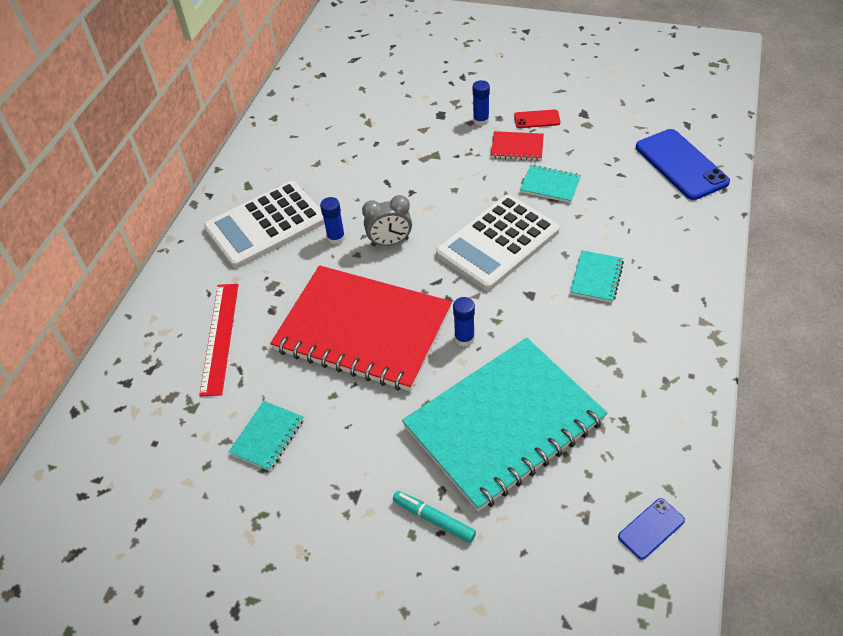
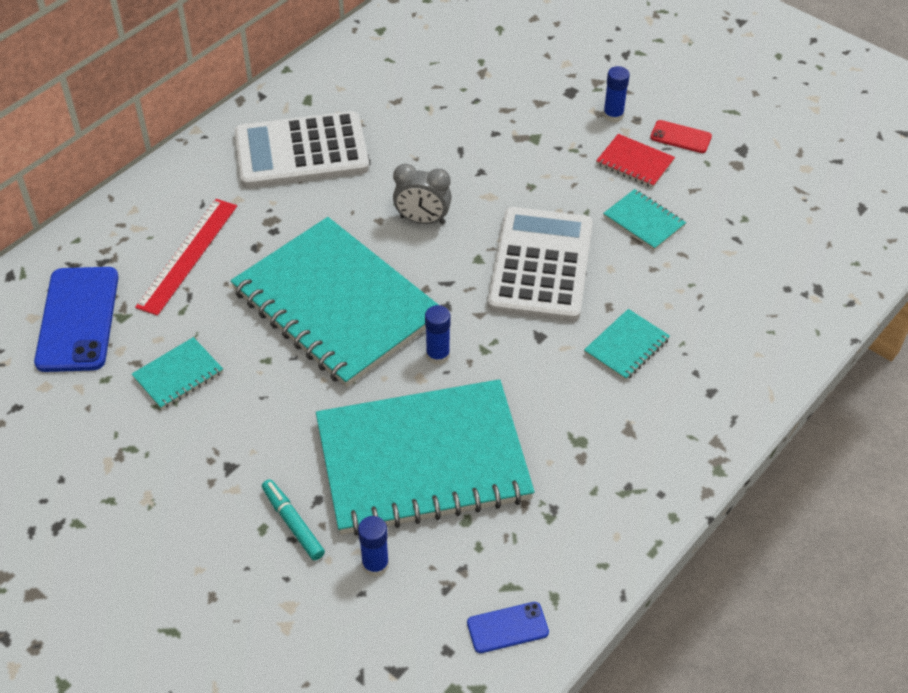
camera: 20 degrees right, 0 degrees up
red notebook [270,265,452,391] -> turquoise notebook [231,217,439,387]
blue glue stick [320,197,345,245] -> blue glue stick moved to [358,516,389,577]
white calculator [436,195,560,291] -> white calculator turned 120 degrees clockwise [488,207,593,322]
blue phone [636,129,730,200] -> blue phone moved to [34,267,119,372]

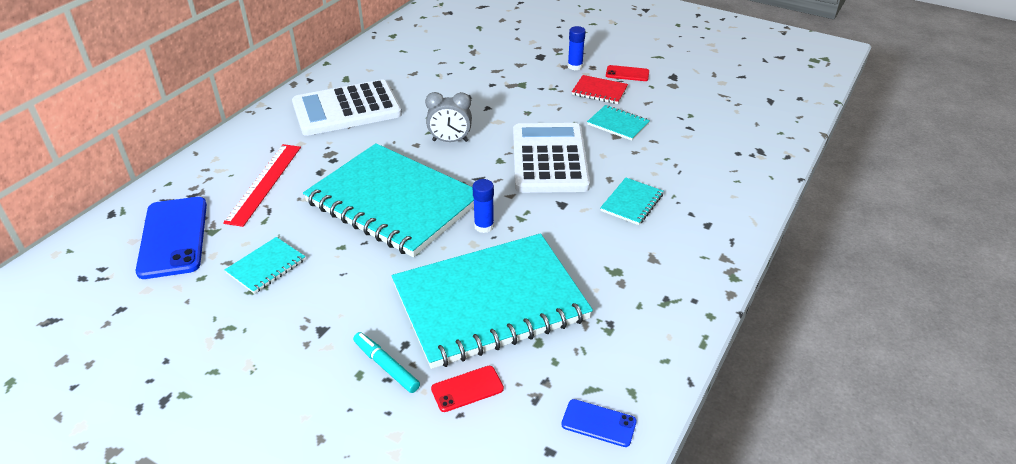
camera: 10 degrees left, 10 degrees down
blue glue stick [358,516,389,577] -> red phone [431,366,504,412]
blue phone [467,602,549,653] -> blue phone turned 45 degrees clockwise [561,399,637,447]

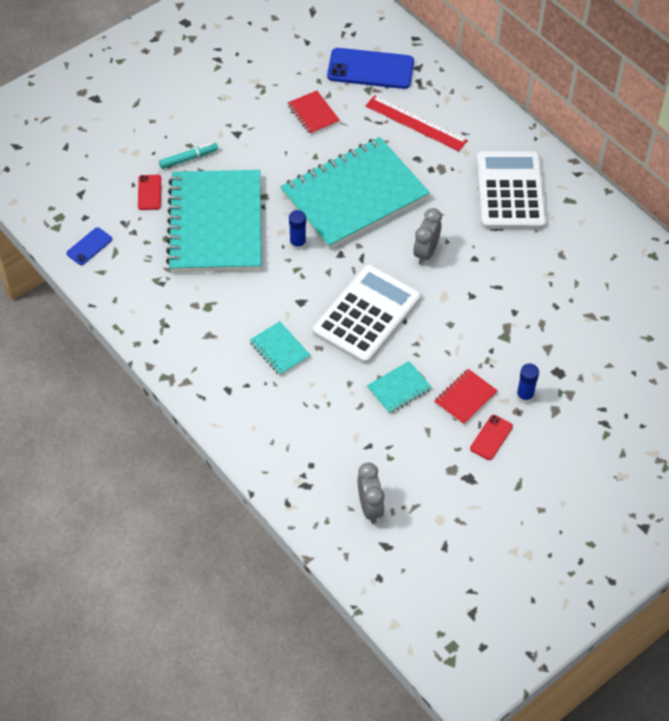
camera: 110 degrees right, 15 degrees up
turquoise notebook [225,237,305,294] -> red notebook [288,90,340,135]
white calculator [513,123,590,193] -> white calculator turned 75 degrees counterclockwise [313,265,421,364]
none -> grey clock [357,462,385,524]

